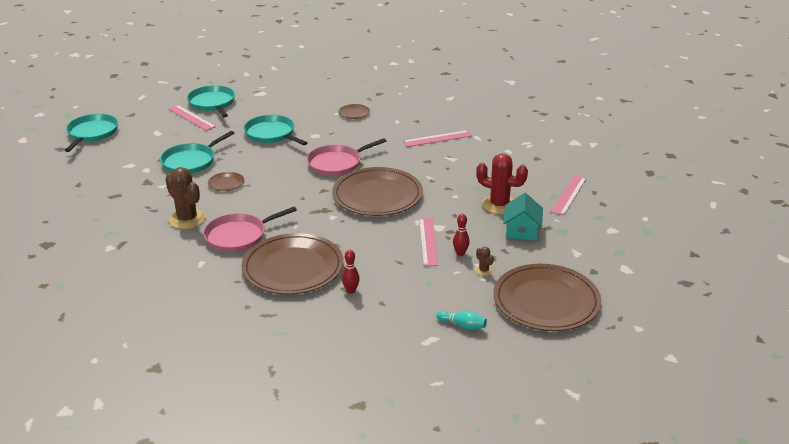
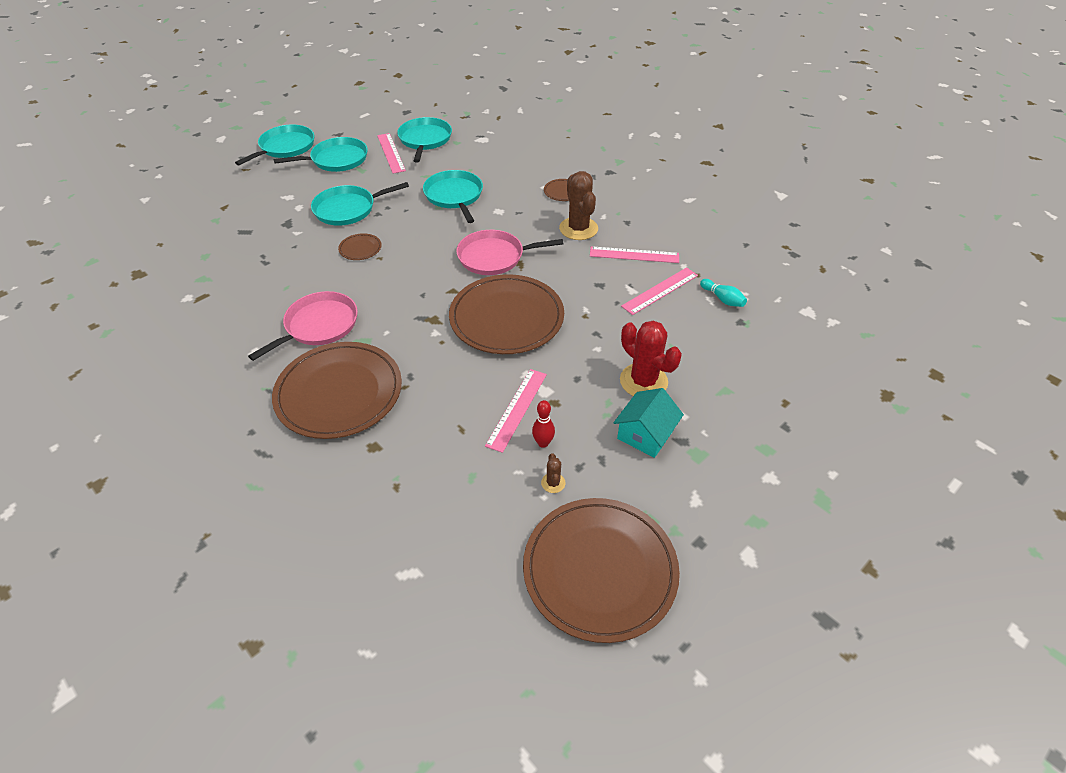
camera: 25 degrees right, 15 degrees up
brown cactus [165,167,206,229] -> brown cactus moved to [559,171,598,240]
pink pan [203,207,297,252] -> pink pan turned 135 degrees clockwise [248,291,358,361]
red bowling pin [342,250,360,294] -> none
turquoise bowling pin [436,311,487,330] -> turquoise bowling pin moved to [700,279,747,307]
pink ruler [551,175,587,215] -> pink ruler moved to [621,267,698,315]
none -> turquoise pan [273,137,368,172]

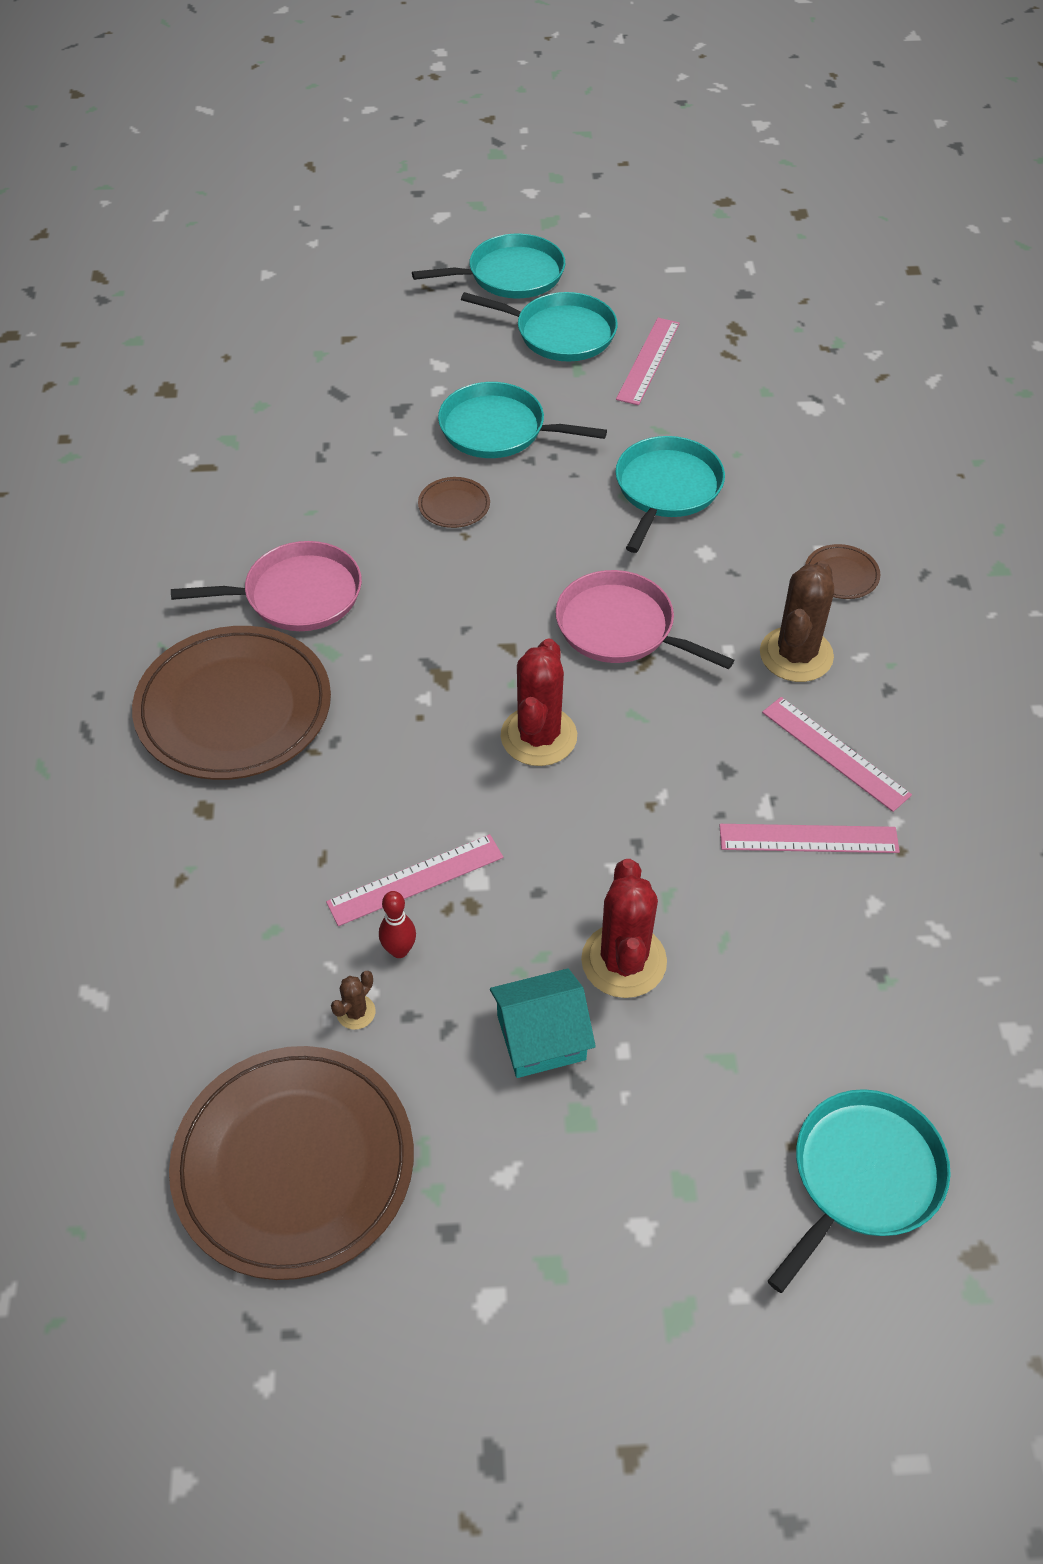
camera: 40 degrees right, 5 degrees up
turquoise pan [397,117,452,163] -> turquoise pan moved to [768,1089,951,1293]
brown plate [449,274,564,354] -> red cactus [501,638,577,766]
turquoise bowling pin [700,279,747,307] -> none

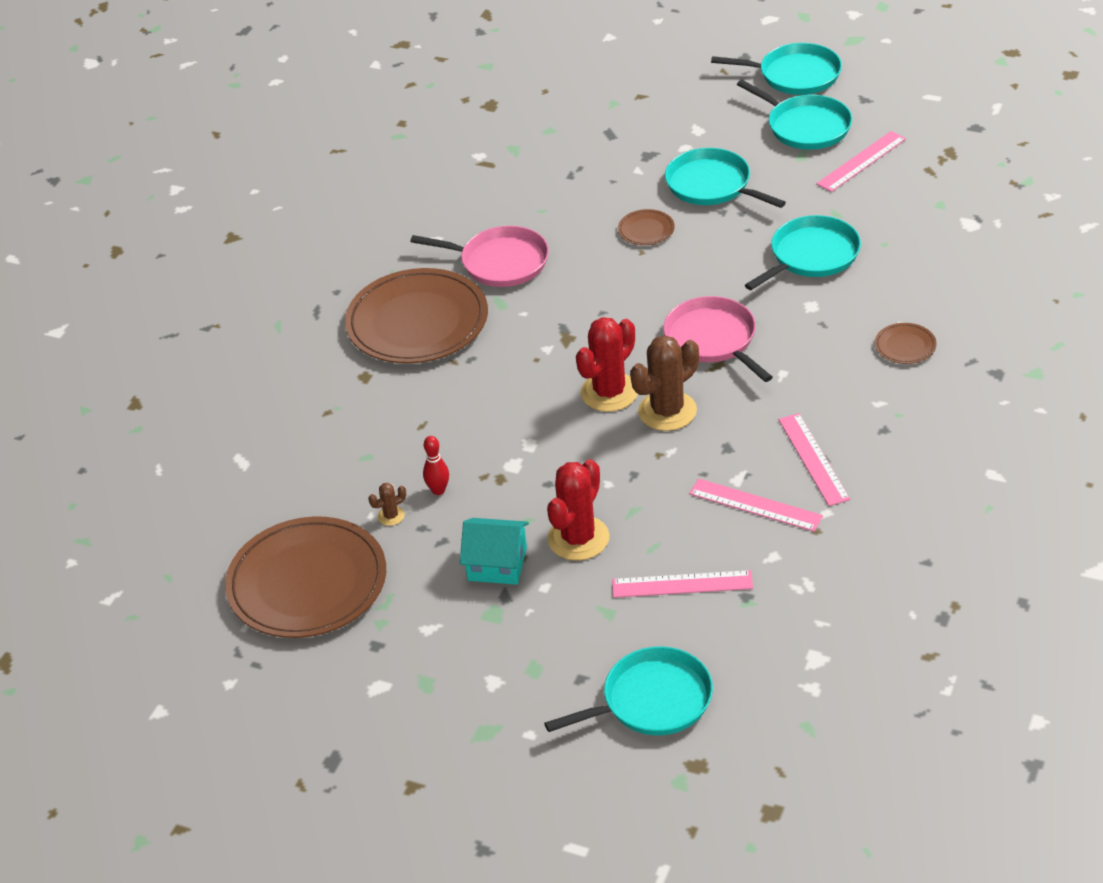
camera: 30 degrees right, 10 degrees down
pink ruler [326,834,503,926] -> pink ruler moved to [612,570,753,598]
brown cactus [760,561,834,682] -> brown cactus moved to [630,335,699,431]

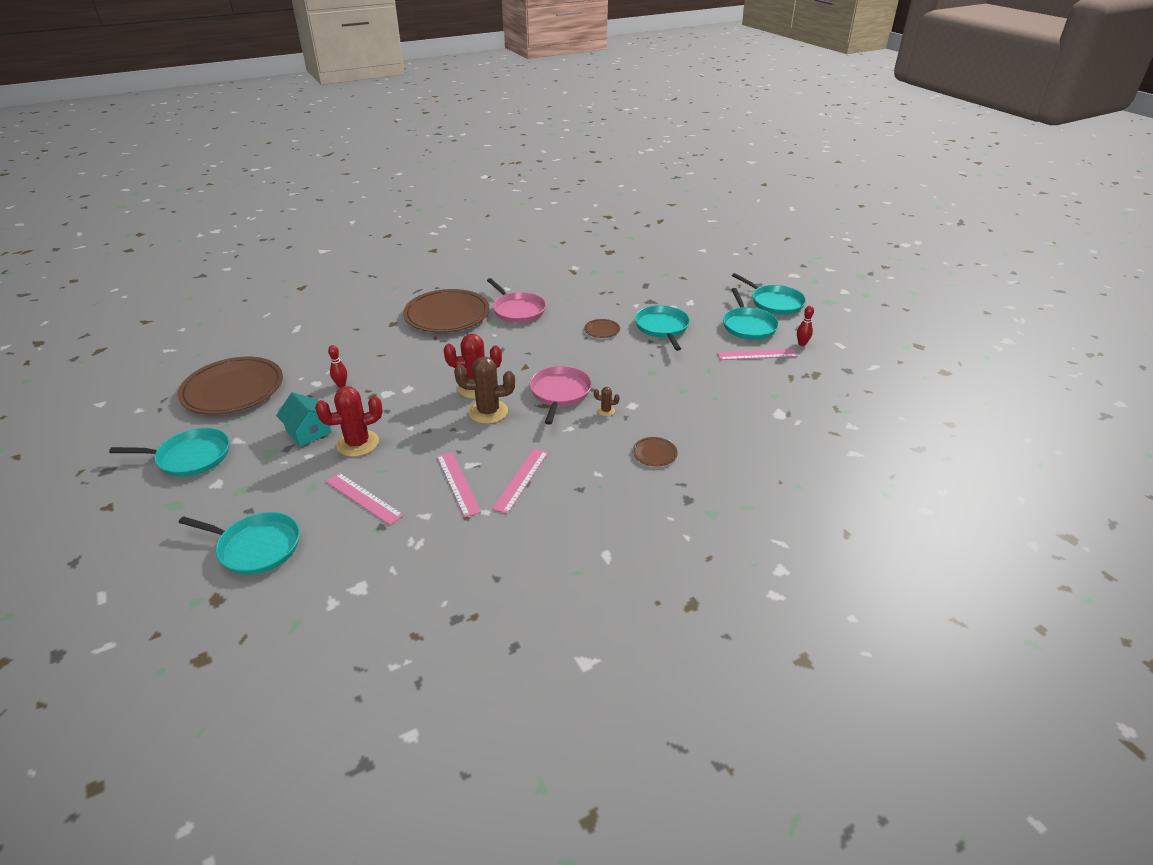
camera: 35 degrees right, 5 degrees down
brown cactus [368,483,406,526] -> brown cactus moved to [594,387,620,416]
turquoise pan [745,215,861,290] -> turquoise pan moved to [109,428,229,477]
none -> red bowling pin [797,306,814,346]

